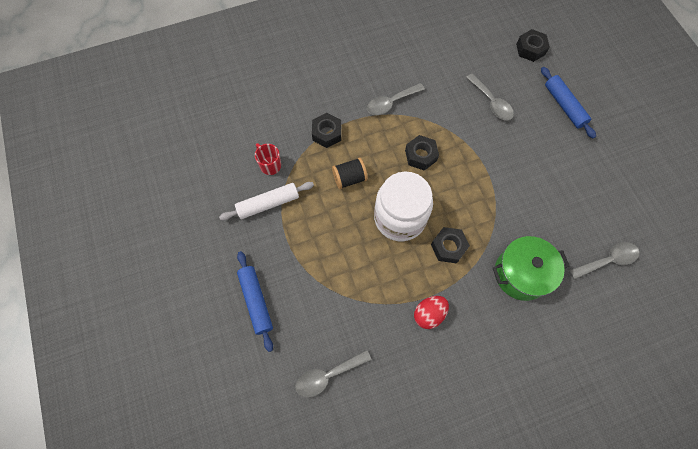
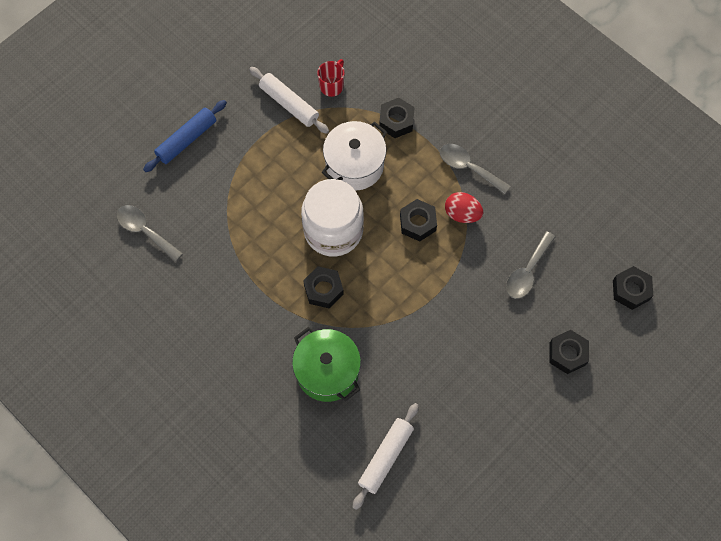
camera: 65 degrees right, 0 degrees up
black spool [332,158,368,189] -> white pot [322,121,387,191]
red egg [414,296,449,329] -> red egg moved to [445,192,484,223]
blue rolling pin [541,67,596,139] -> black nut [549,330,589,374]
grey spoon [569,242,639,280] -> white rolling pin [352,403,419,510]

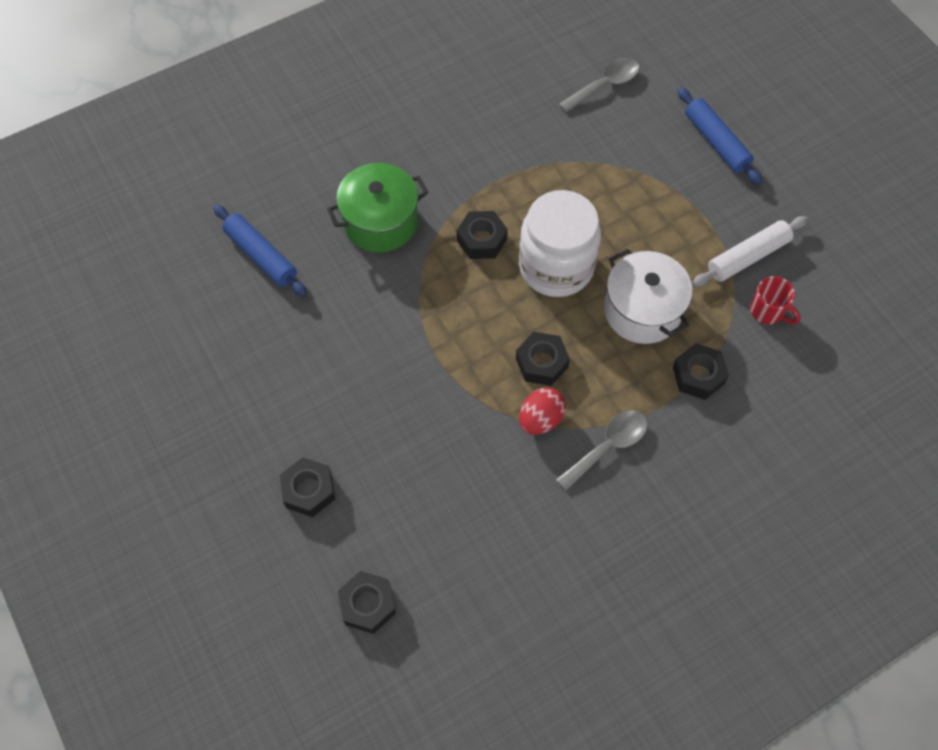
camera: 105 degrees right, 5 degrees down
white rolling pin [352,403,419,510] -> blue rolling pin [213,204,307,297]
grey spoon [506,231,555,299] -> none

